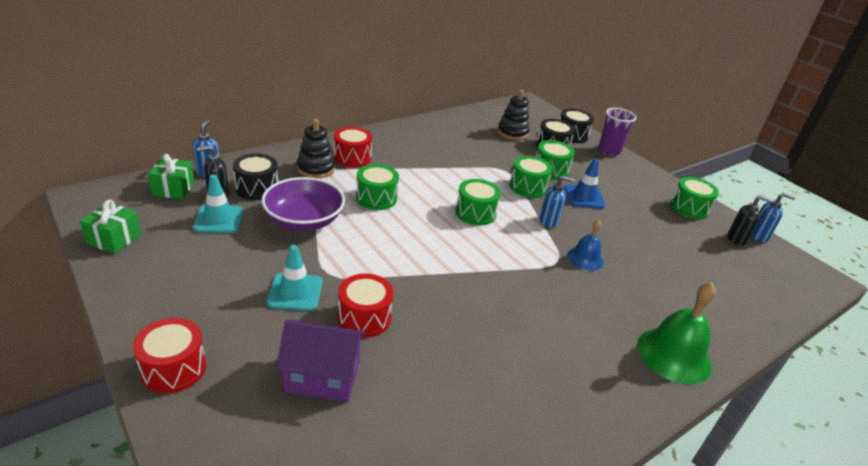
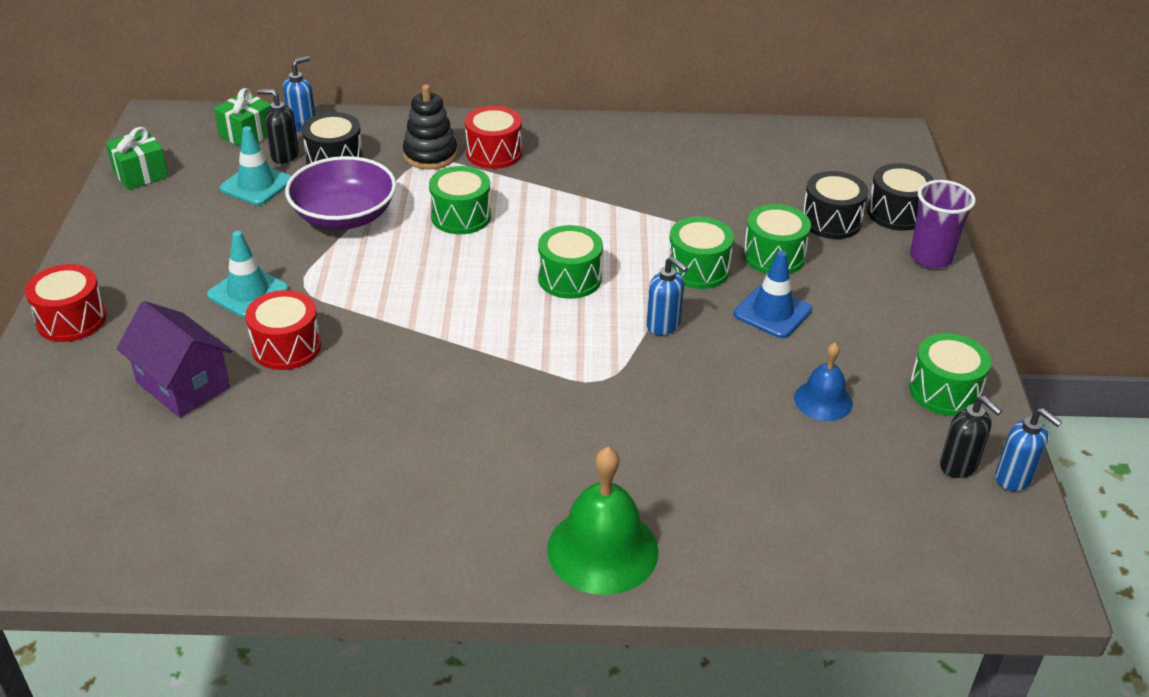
camera: 40 degrees right, 5 degrees up
black stacking toy [498,90,529,140] -> none
blue bell [567,220,604,270] -> blue bell moved to [794,343,853,421]

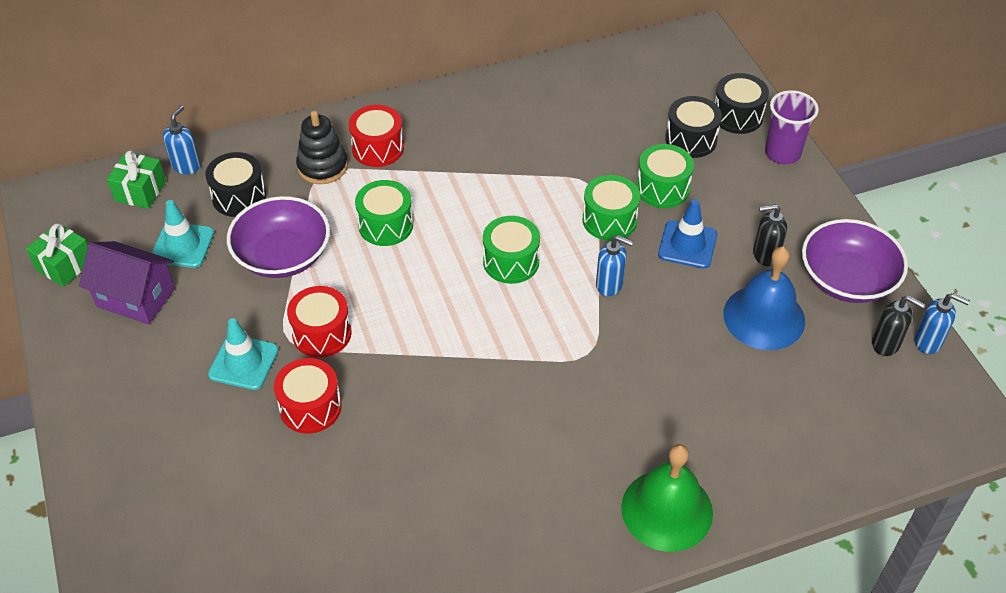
camera: 20 degrees left, 10 degrees up
red drum [25,264,107,342] -> red drum moved to [287,286,352,358]
purple house [117,301,232,418] -> purple house moved to [79,241,175,324]
black soap dispenser [257,89,299,164] -> black soap dispenser moved to [753,204,787,266]
blue bell [794,343,853,421] -> blue bell [723,247,805,350], size x1.69
green drum [909,333,991,416] -> purple bowl [802,219,908,303]

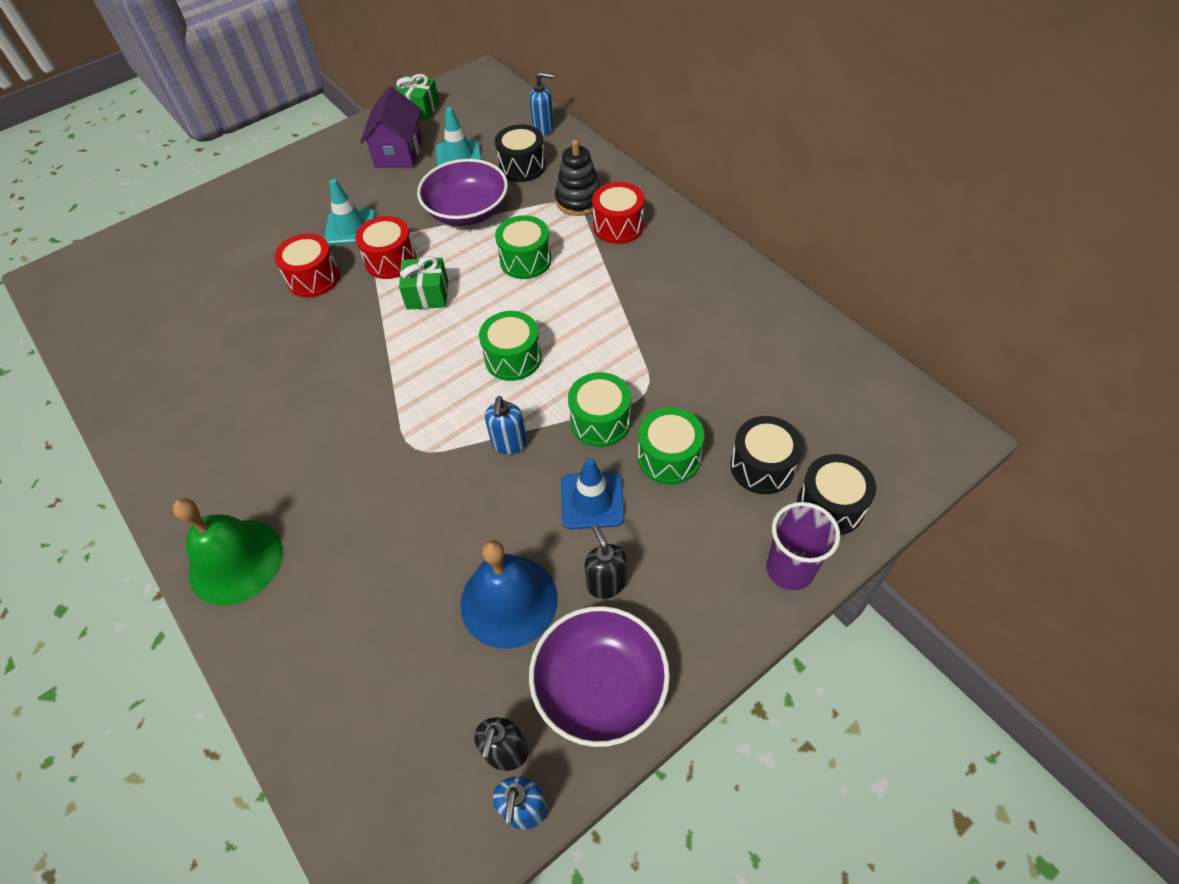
camera: 75 degrees right, 5 degrees up
green gift [107,150,166,209] -> green gift moved to [399,256,448,310]

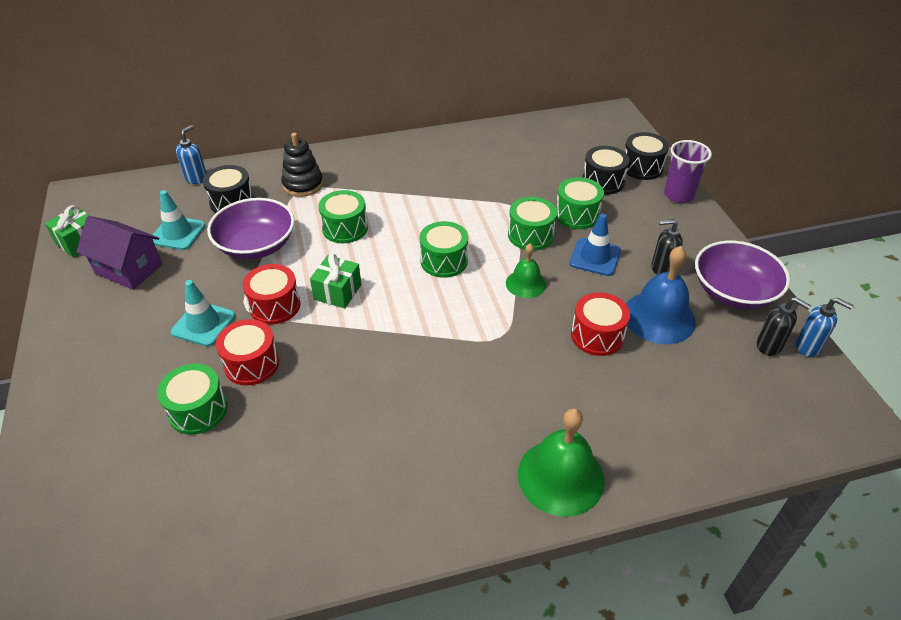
camera: 70 degrees left, 10 degrees down
blue soap dispenser [485,396,527,455] -> green bell [506,244,546,298]
red drum [592,182,644,244] -> red drum moved to [571,292,630,356]
none -> green drum [157,364,227,435]

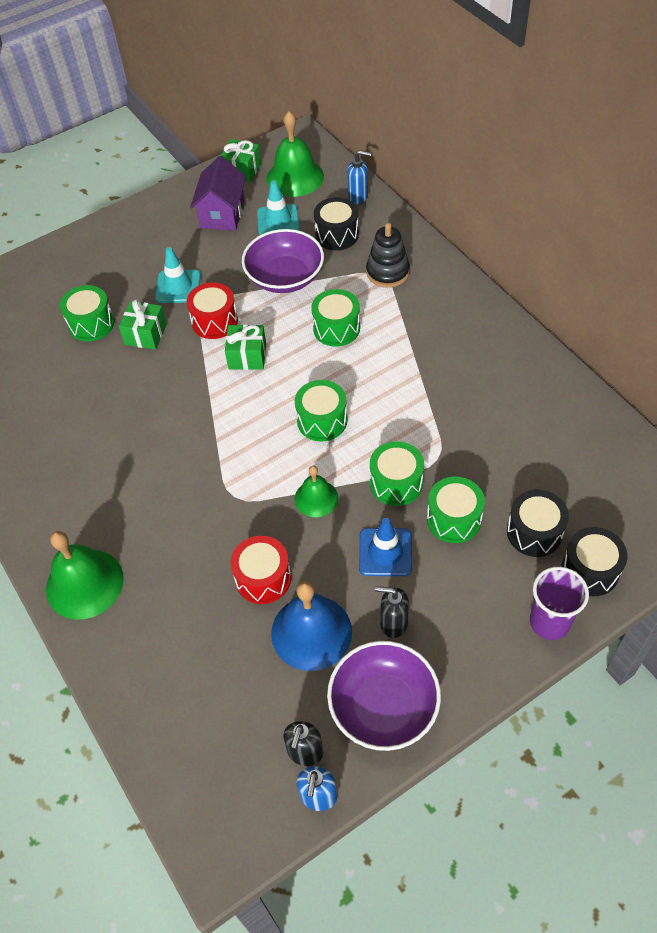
camera: 75 degrees right, 10 degrees up
red drum [216,319,279,386] -> green gift [119,299,167,350]
black soap dispenser [651,219,683,275] -> black soap dispenser turned 60 degrees counterclockwise [375,586,409,638]
none -> green bell [266,111,324,197]

